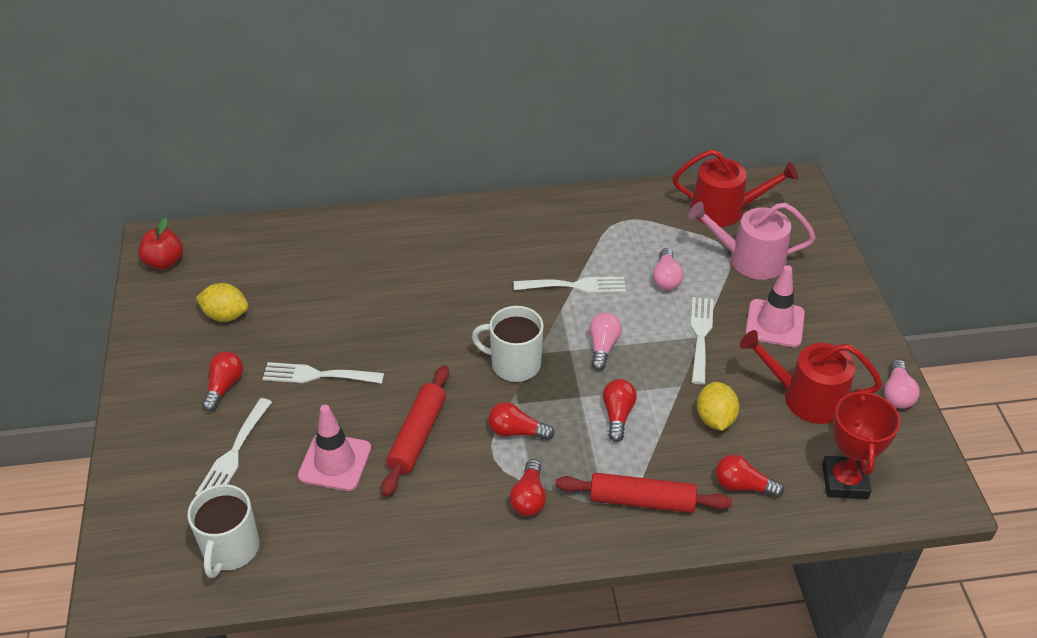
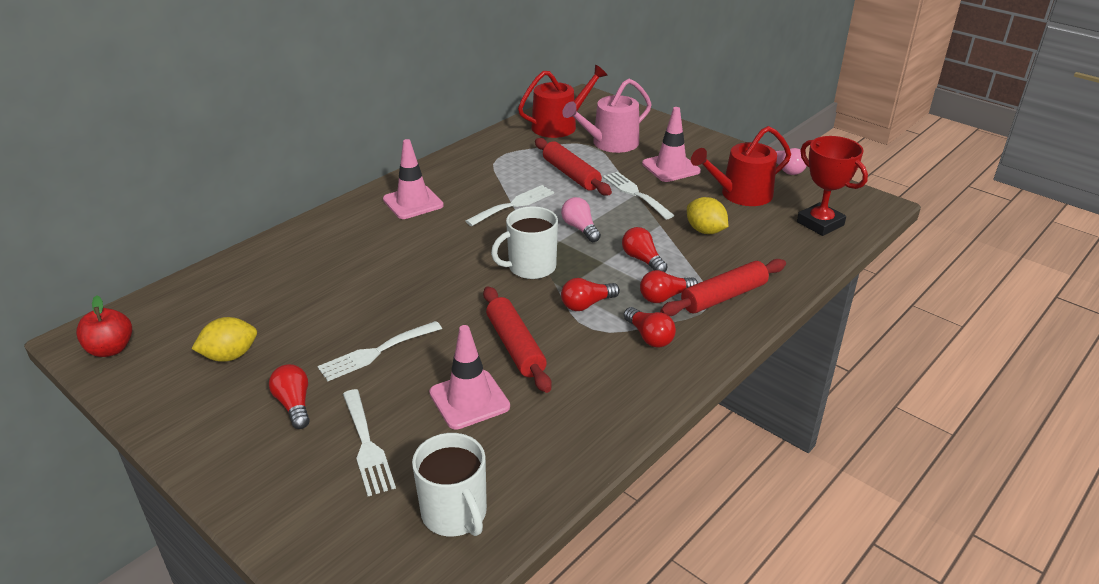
camera: 40 degrees left, 10 degrees down
pink light bulb [653,248,683,290] -> red rolling pin [535,138,612,196]
red light bulb [716,455,784,497] -> red light bulb moved to [640,270,698,303]
none -> pink traffic cone [383,139,444,219]

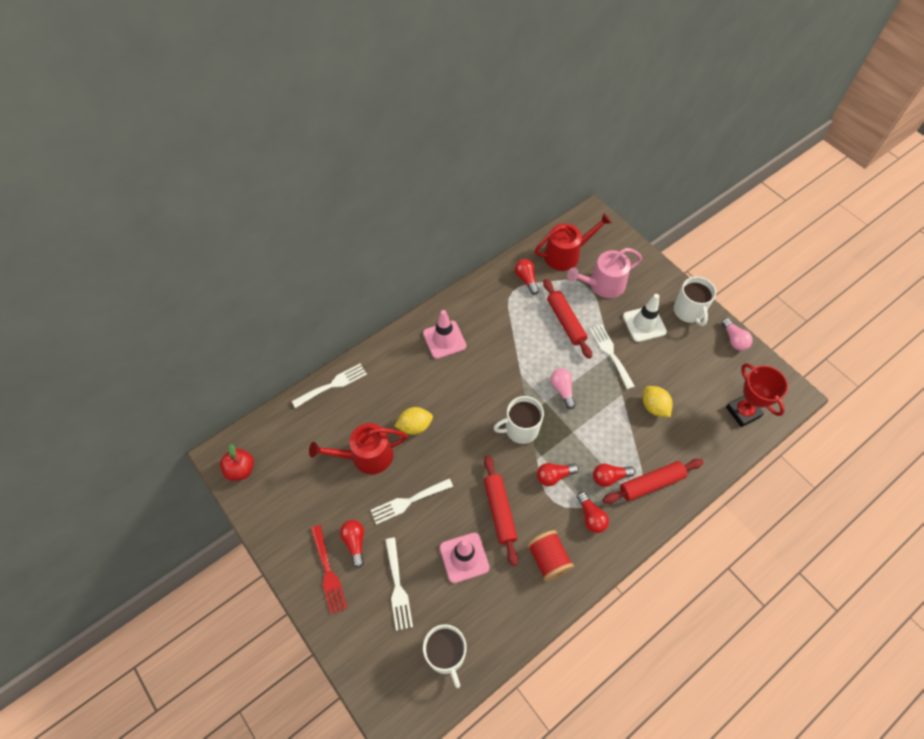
camera: 10 degrees right, 25 degrees up
yellow lemon [191,317,257,362] -> yellow lemon moved to [395,407,433,435]
white fork [465,185,554,226] -> white fork moved to [292,364,367,408]
red light bulb [622,227,668,272] -> red light bulb moved to [515,259,539,295]
pink traffic cone [642,107,701,182] -> white traffic cone [623,294,667,342]
red watering can [691,126,791,206] -> red watering can moved to [309,423,408,474]
none -> red fork [311,525,347,614]
none -> red spool [527,530,574,581]
none -> white mug [674,276,716,326]

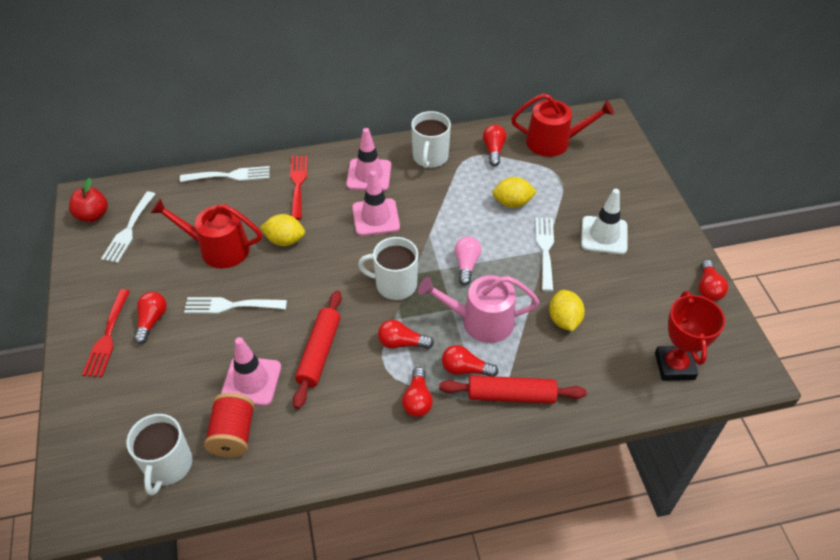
camera: 25 degrees right, 10 degrees down
white fork [385,538,413,631] -> white fork moved to [101,192,155,263]
red spool [527,530,574,581] -> red spool moved to [204,393,255,457]
red rolling pin [543,279,592,359] -> yellow lemon [492,177,537,208]
pink watering can [567,248,642,298] -> pink watering can moved to [418,275,540,343]
white mug [674,276,716,326] -> white mug moved to [411,111,451,168]
pink light bulb [722,318,753,351] -> red light bulb [699,260,728,301]
none -> red fork [290,156,308,220]
none -> pink traffic cone [352,170,400,236]

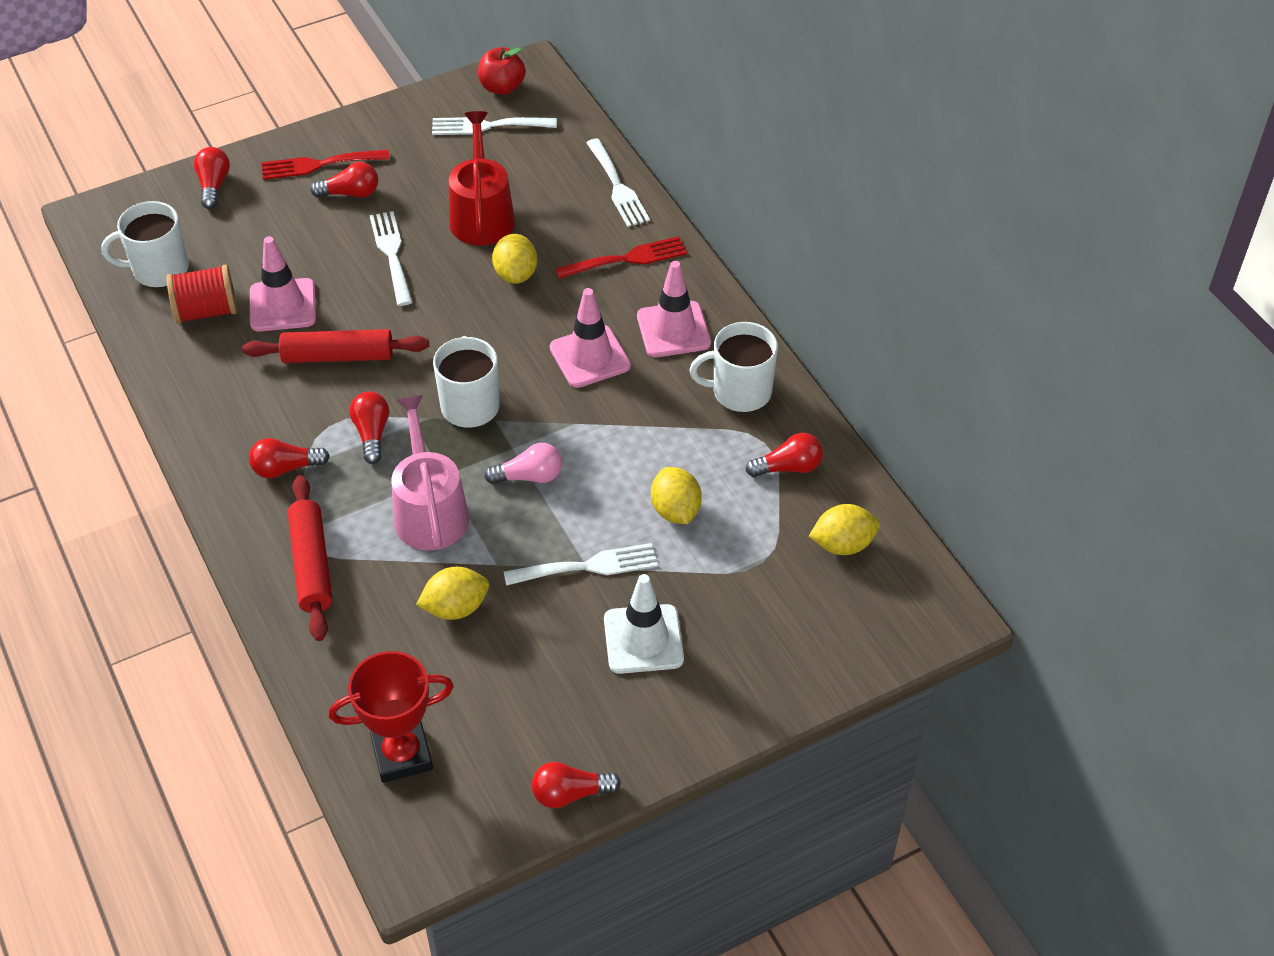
camera: 75 degrees right, 0 degrees up
red light bulb [442,345,498,377] -> red light bulb moved to [194,147,230,209]
red watering can [511,93,614,157] -> yellow lemon [808,504,880,555]

